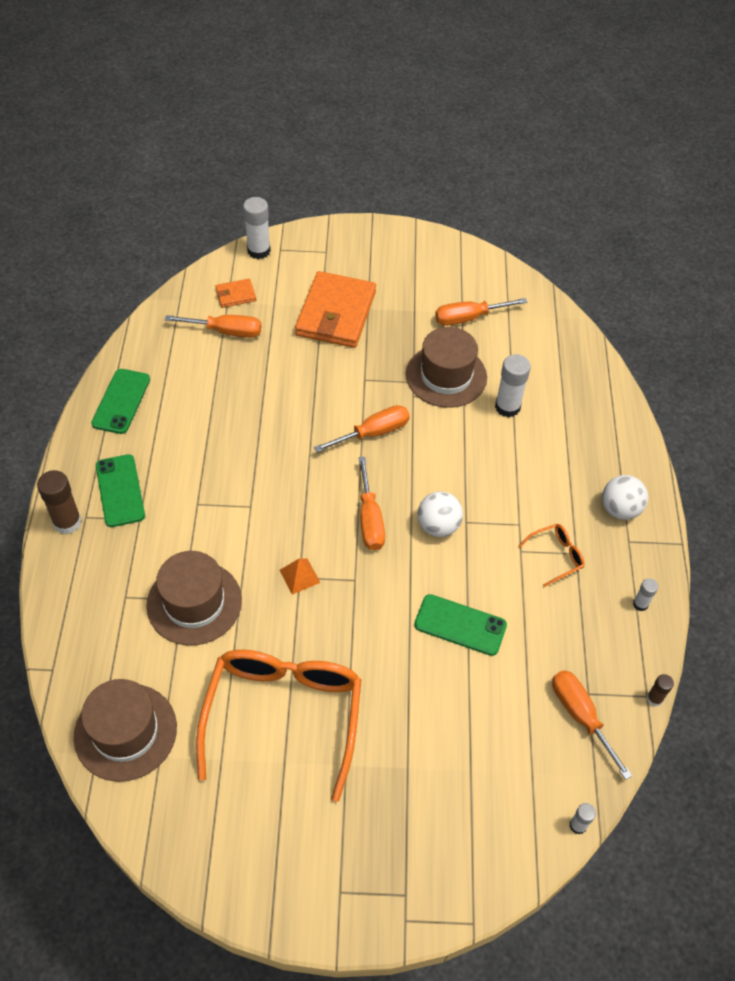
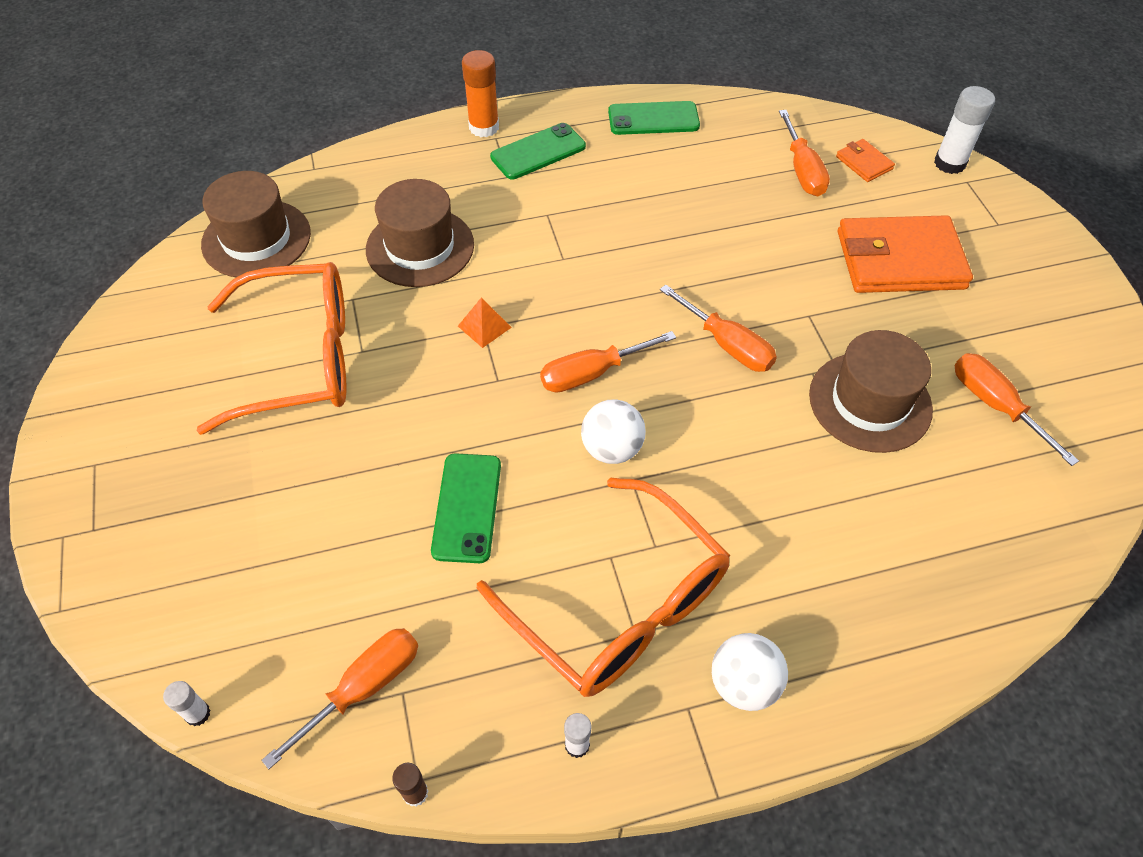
camera: 75 degrees right, 0 degrees up
brown glue stick [37,470,82,534] -> orange glue stick [462,50,499,137]
white glue stick [495,354,531,417] -> none
orange glasses [518,524,585,587] -> orange glasses [477,478,730,697], size x2.41

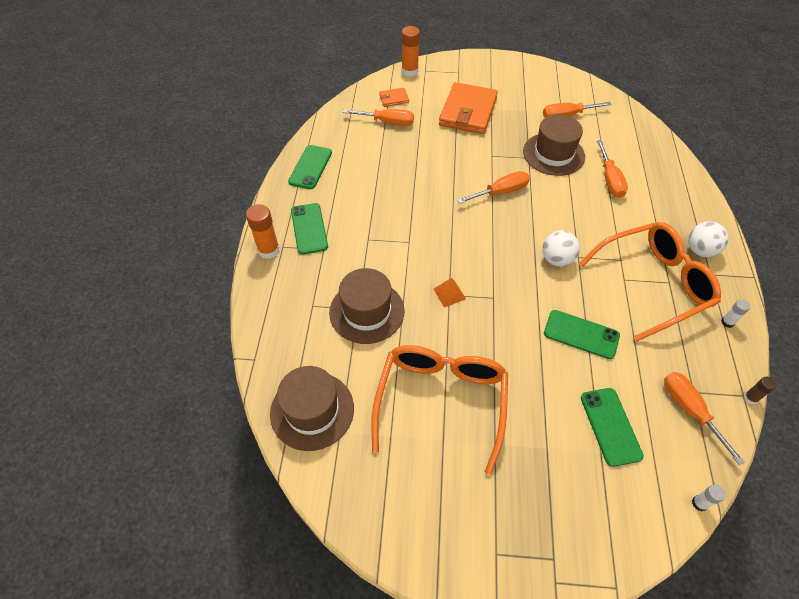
camera: 70 degrees left, 0 degrees up
orange screwdriver [540,331,676,393] -> orange screwdriver moved to [597,140,628,198]
white glue stick [934,86,995,174] -> orange glue stick [401,26,420,77]
none -> green phone [581,388,644,467]

